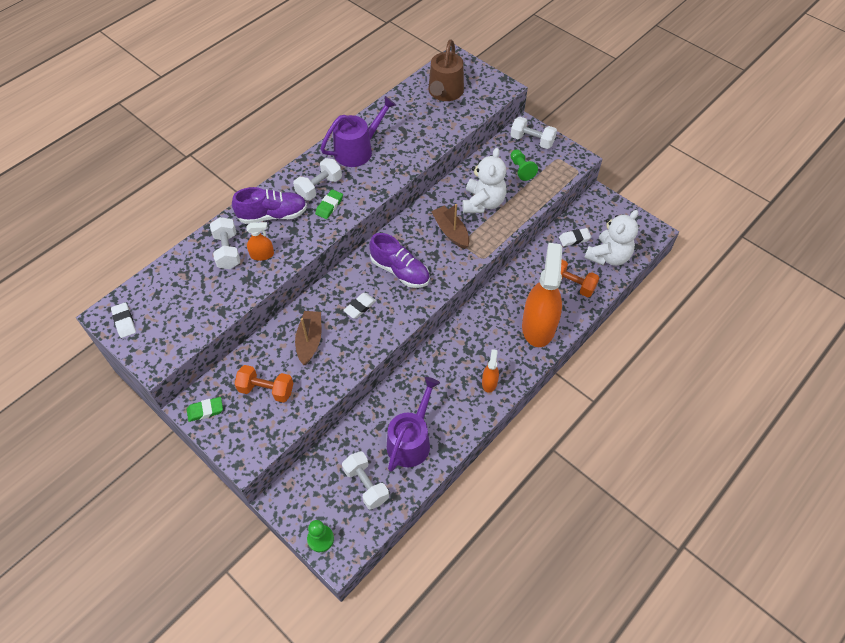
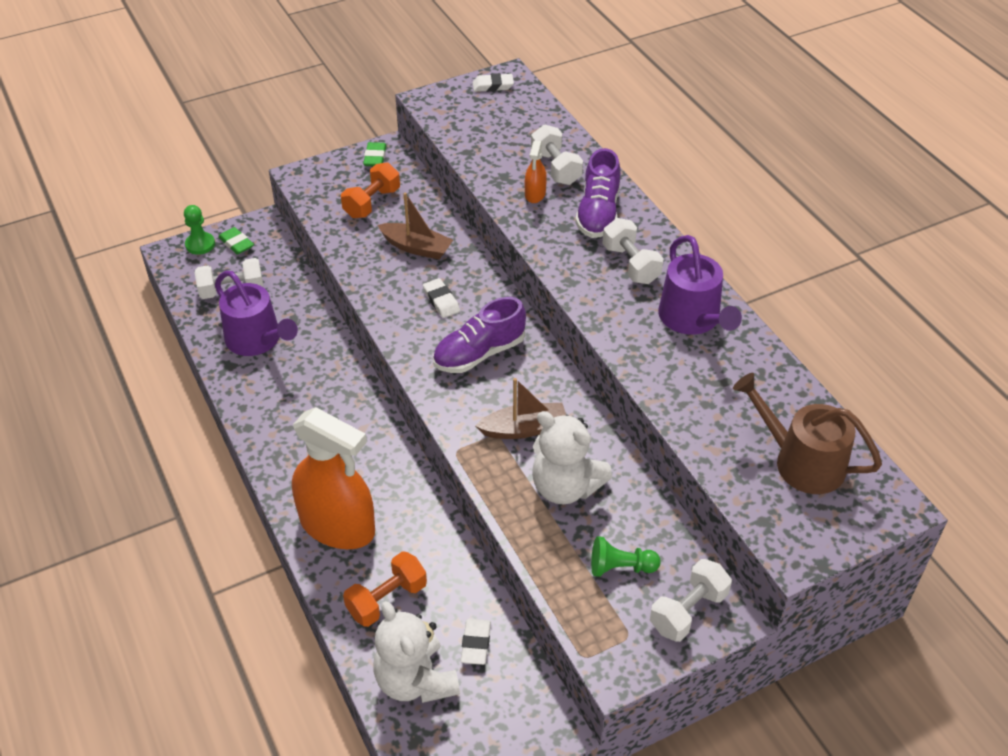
camera: 110 degrees right, 10 degrees down
white dumbbell [210,217,240,269] -> white dumbbell turned 60 degrees clockwise [531,125,583,185]
green eraser [315,189,343,219] -> green eraser moved to [218,227,254,255]
orange spray bottle [482,349,499,393] -> none

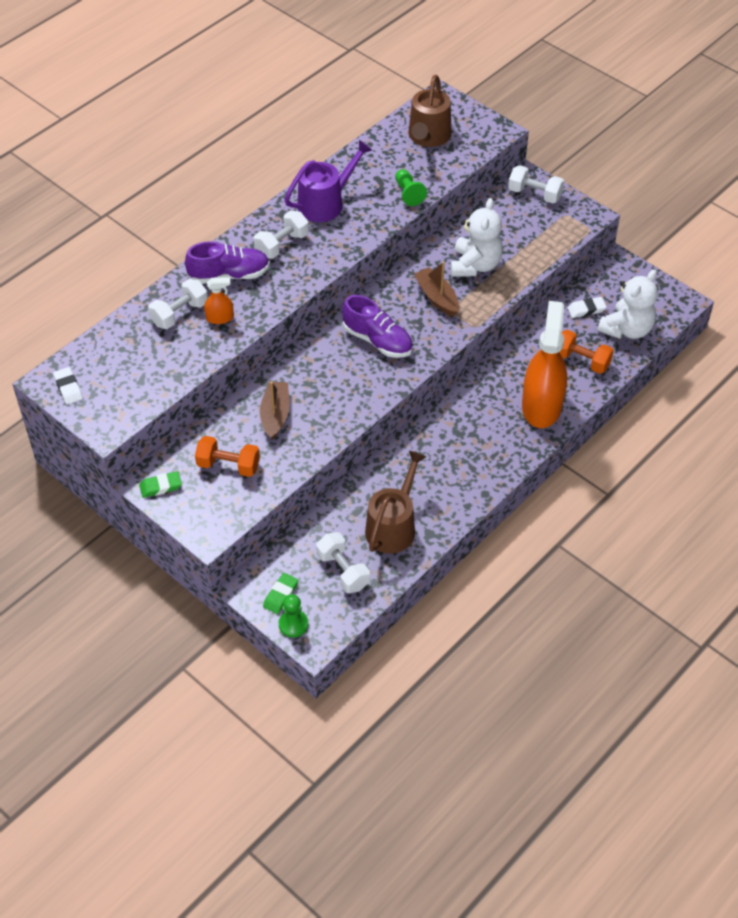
camera: 110 degrees left, 5 degrees up
purple watering can [215,270,298,356] -> brown watering can [365,451,426,554]
white eraser [423,278,460,318] -> none
green pawn [591,536,661,577] -> green pawn moved to [395,169,427,206]

